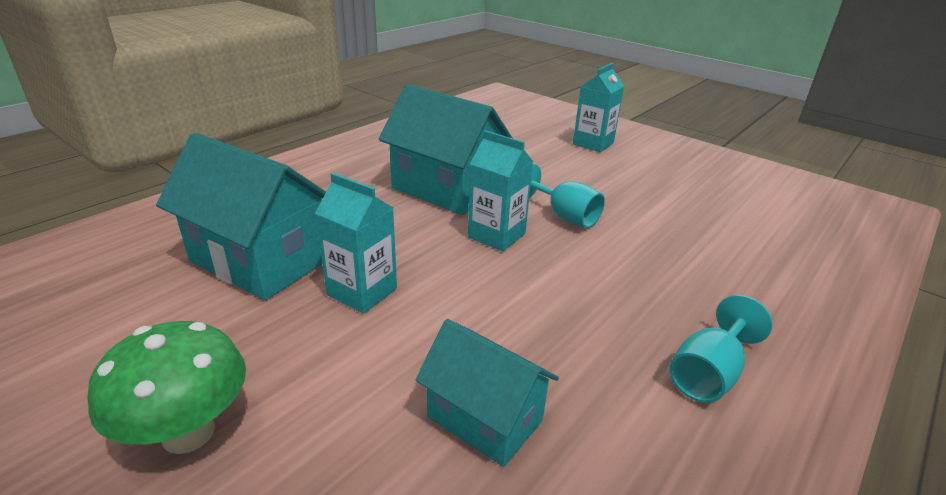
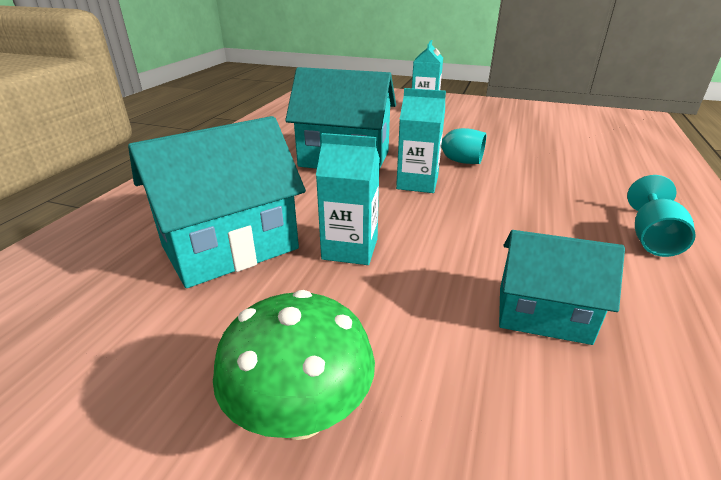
camera: 20 degrees left, 0 degrees up
turquoise house [156,133,326,300] -> turquoise house turned 45 degrees counterclockwise [128,116,306,288]

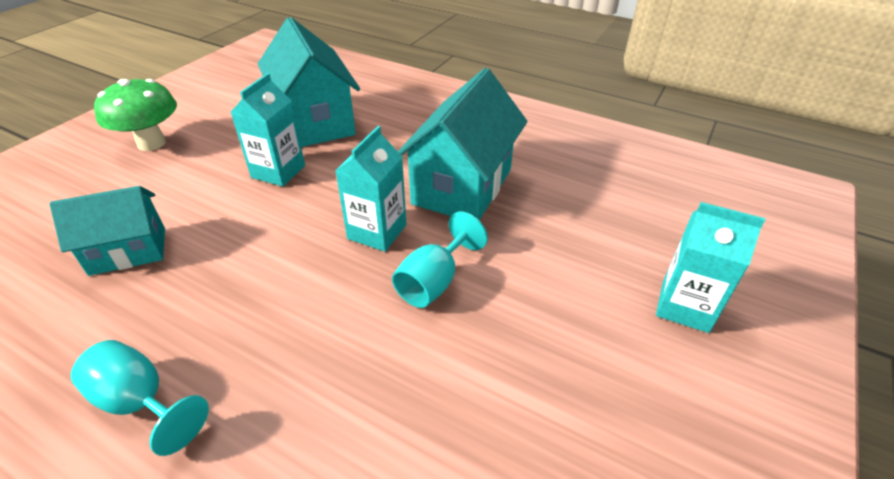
camera: 100 degrees right, 10 degrees up
turquoise house [499,230,625,345] -> turquoise house turned 45 degrees clockwise [49,186,165,276]

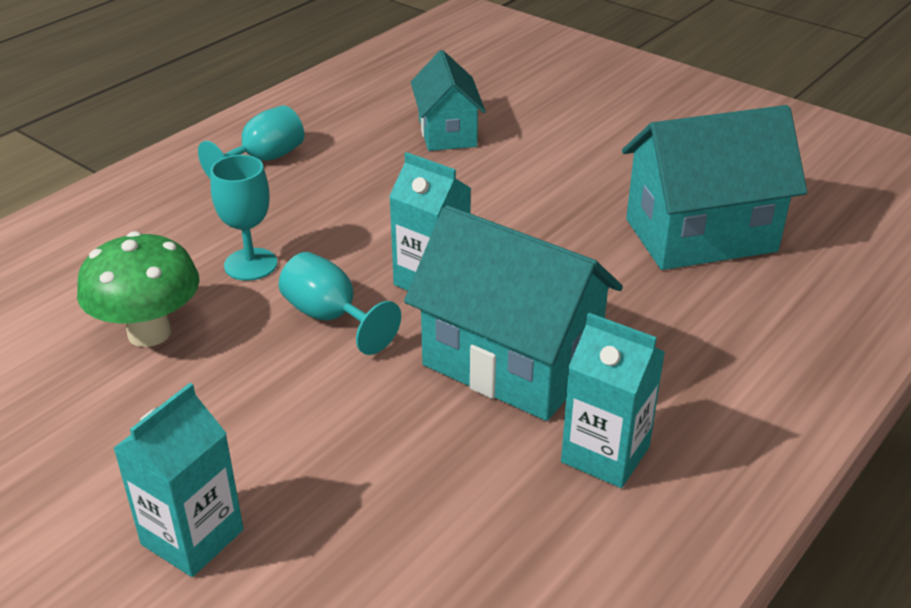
camera: 100 degrees right, 5 degrees down
green mushroom [94,79,177,151] -> green mushroom moved to [77,231,200,347]
turquoise carton [231,73,305,187] -> turquoise carton moved to [561,313,665,488]
none -> turquoise goblet [210,155,277,281]

